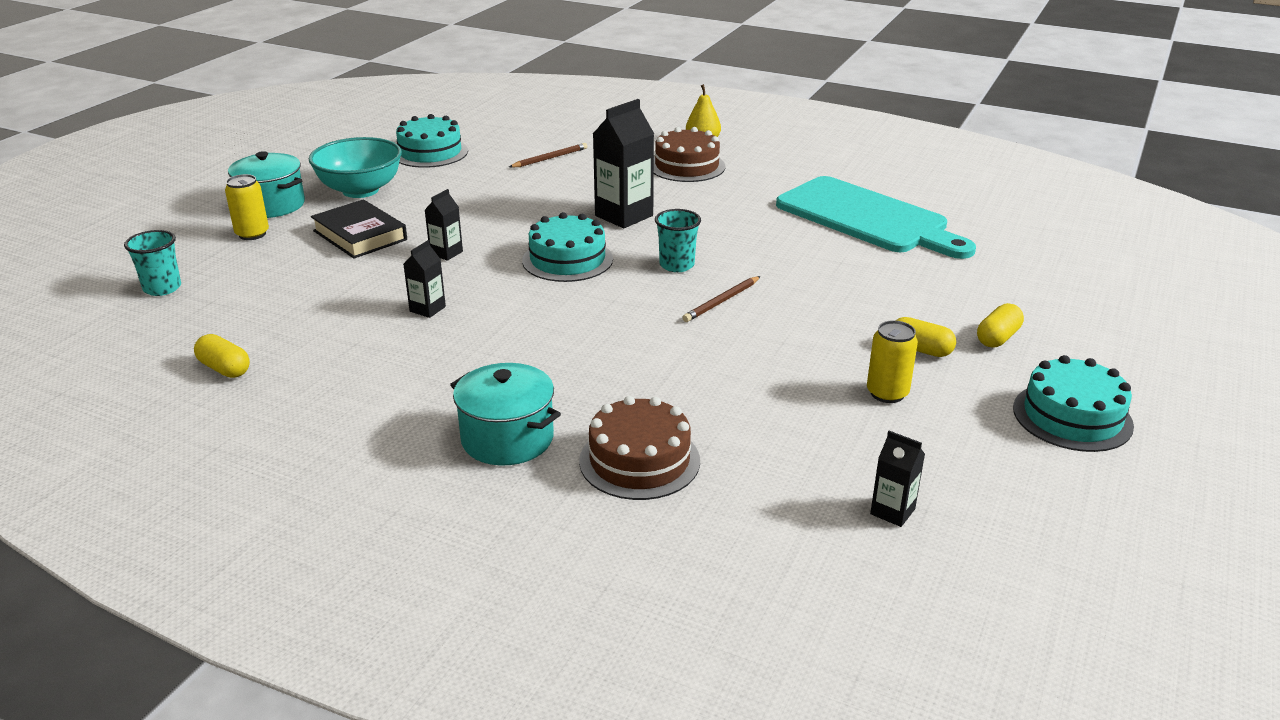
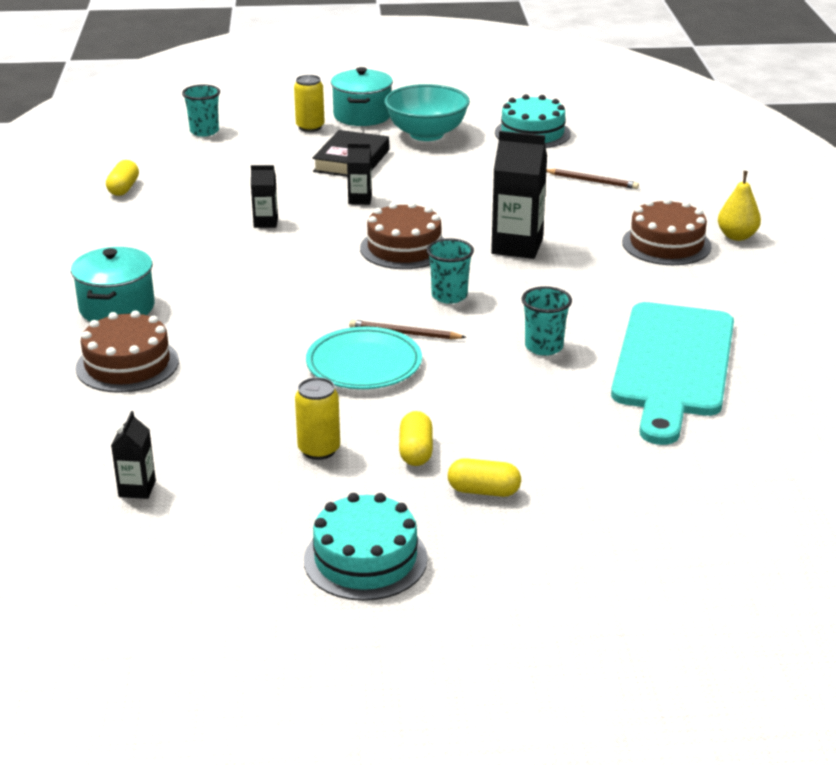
camera: 60 degrees right, 0 degrees up
turquoise cake [522,212,613,282] -> brown cake [360,202,444,269]
none -> turquoise plate [306,327,422,389]
none -> turquoise cup [522,286,572,356]

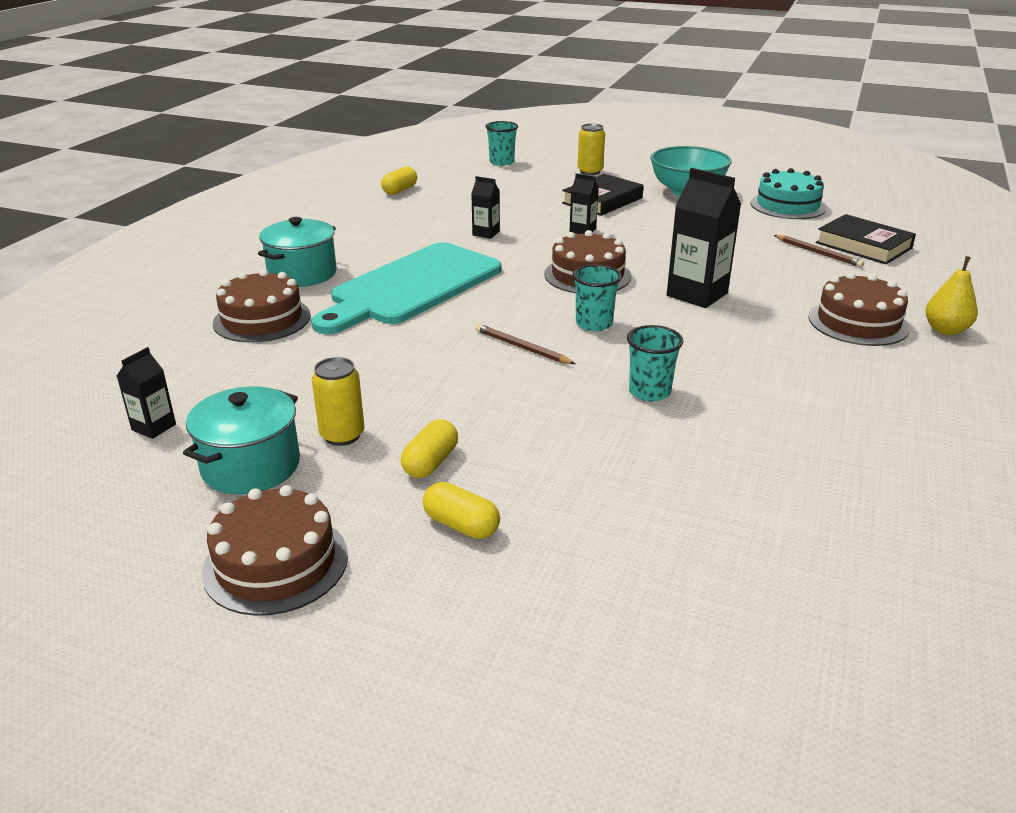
camera: 25 degrees right, 0 degrees up
turquoise cake [304,493,428,601] -> brown cake [202,485,348,616]
turquoise plate [306,327,422,389] -> none
turquoise pot [331,67,393,126] -> turquoise pot moved to [183,386,300,494]
turquoise cutting board [611,302,734,445] -> turquoise cutting board moved to [311,242,501,334]
none -> black book [815,214,916,264]

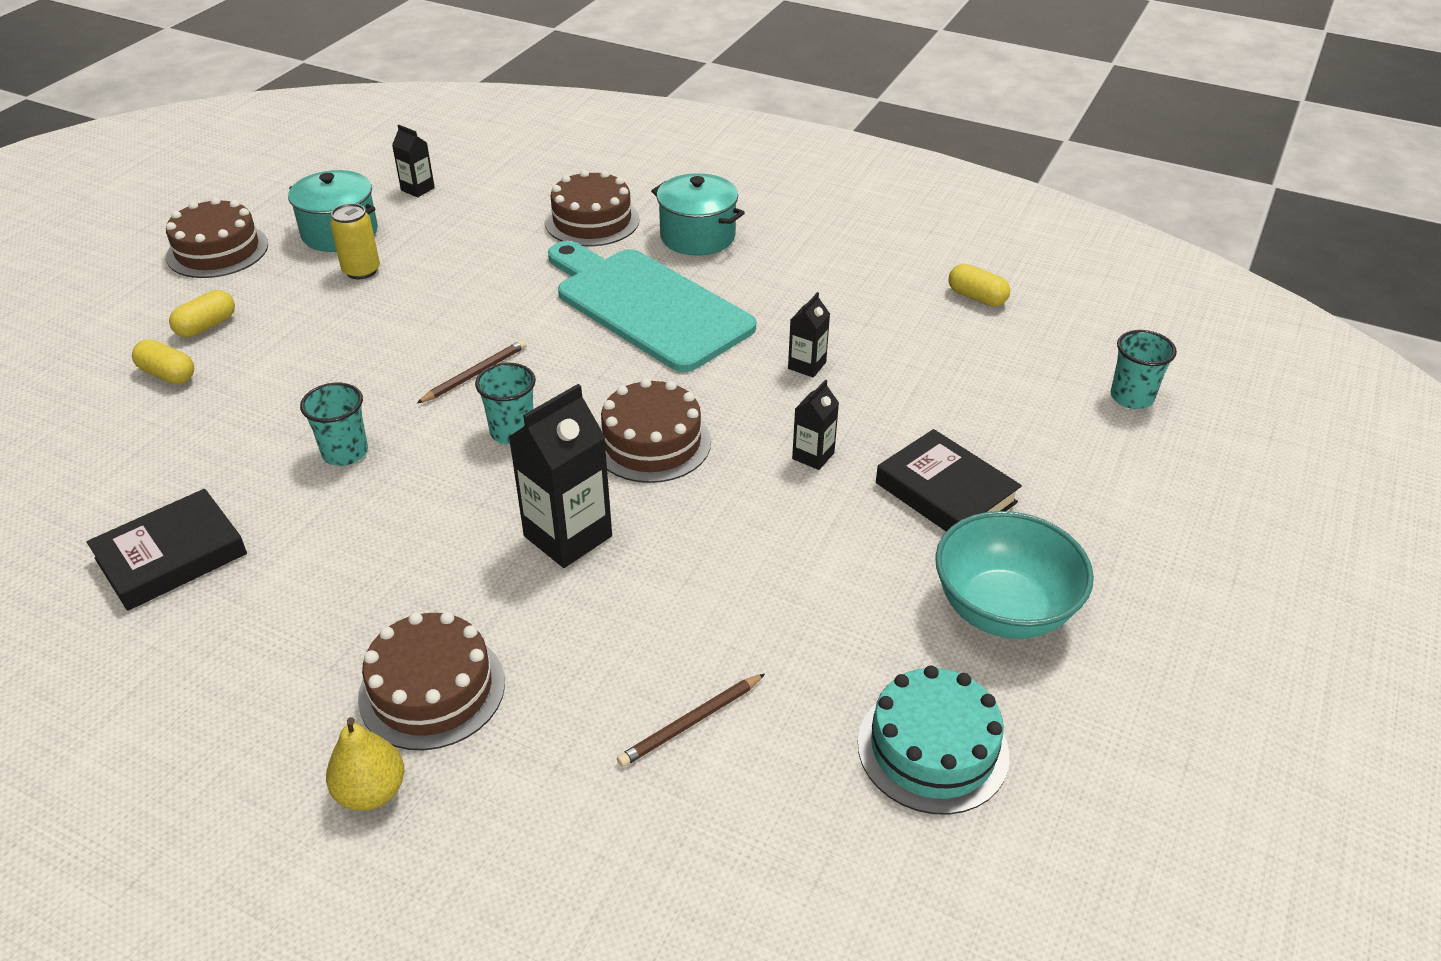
camera: 95 degrees right, 10 degrees up
yellow capsule [401,419,458,478] -> yellow capsule moved to [132,339,194,384]
yellow can [578,124,605,175] -> none
black book [815,214,916,264] -> black book moved to [87,489,247,611]

